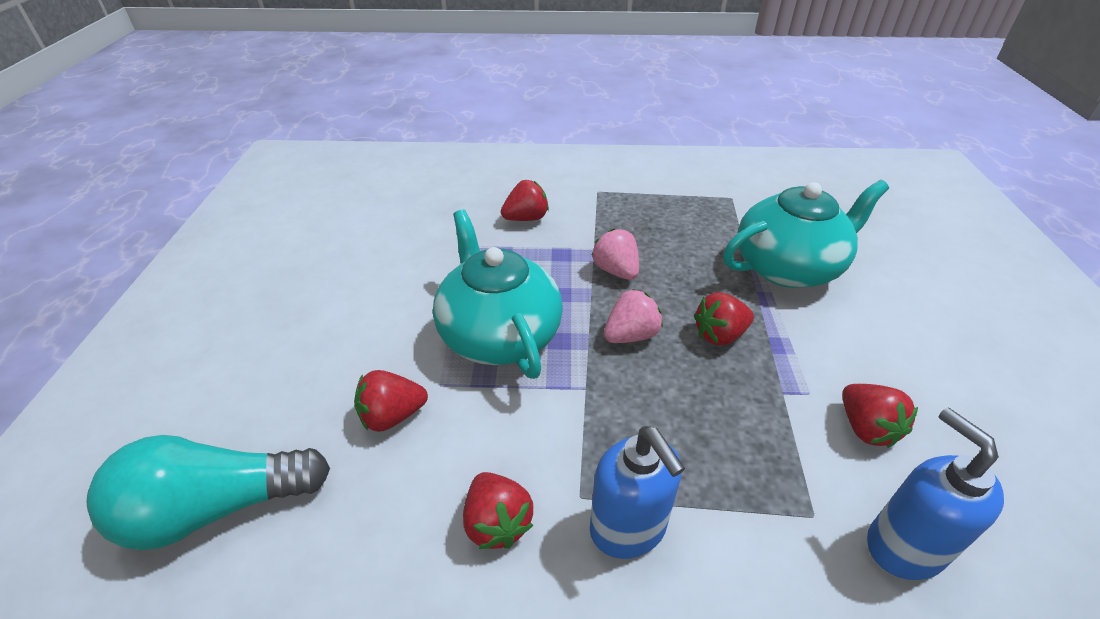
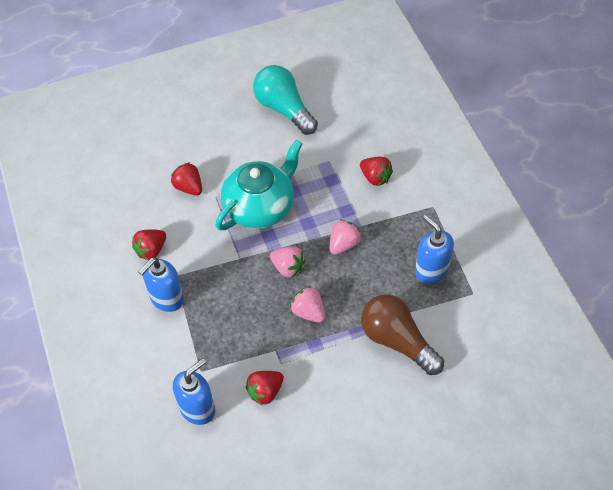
camera: 70 degrees right, 15 degrees up
turquoise light bulb [87,435,330,550] -> turquoise light bulb moved to [253,65,318,135]
red strawberry [694,292,754,346] -> pink strawberry [290,286,325,323]
turquoise teapot [723,180,889,288] -> brown light bulb [361,294,444,375]
none -> blue soap dispenser [415,215,454,284]

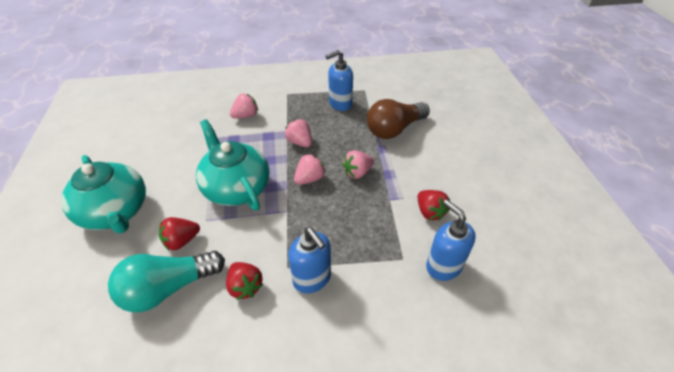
camera: 80 degrees left, 10 degrees down
turquoise light bulb [253,65,318,135] -> turquoise light bulb moved to [108,251,225,312]
red strawberry [360,157,393,186] -> pink strawberry [230,93,258,119]
none -> turquoise teapot [61,155,146,233]

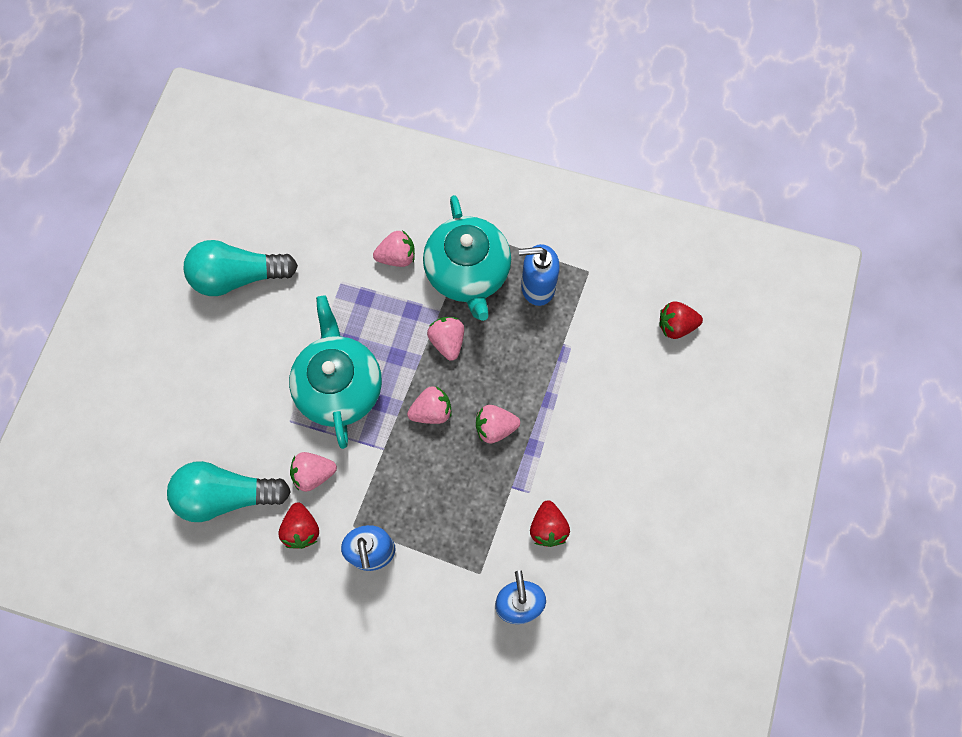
camera: 25 degrees right, 25 degrees up
turquoise teapot [61,155,146,233] -> turquoise teapot moved to [423,195,511,321]
red strawberry [159,217,200,250] -> red strawberry moved to [659,301,703,339]
brown light bulb [367,99,430,139] -> none
none -> turquoise light bulb [183,240,298,296]
none -> pink strawberry [290,452,337,492]

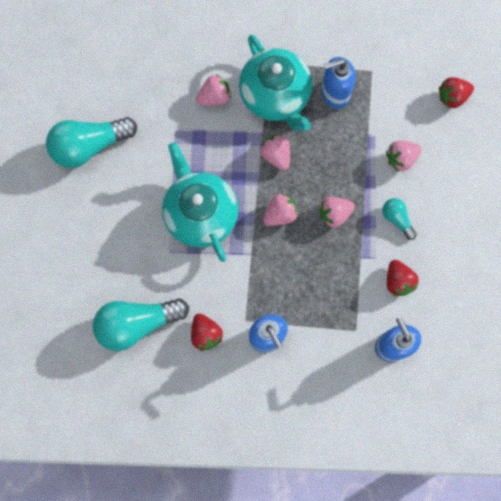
camera: 15 degrees left, 5 degrees up
pink strawberry [290,452,337,492] -> pink strawberry moved to [386,141,421,172]
none -> turquoise light bulb [382,198,417,240]

